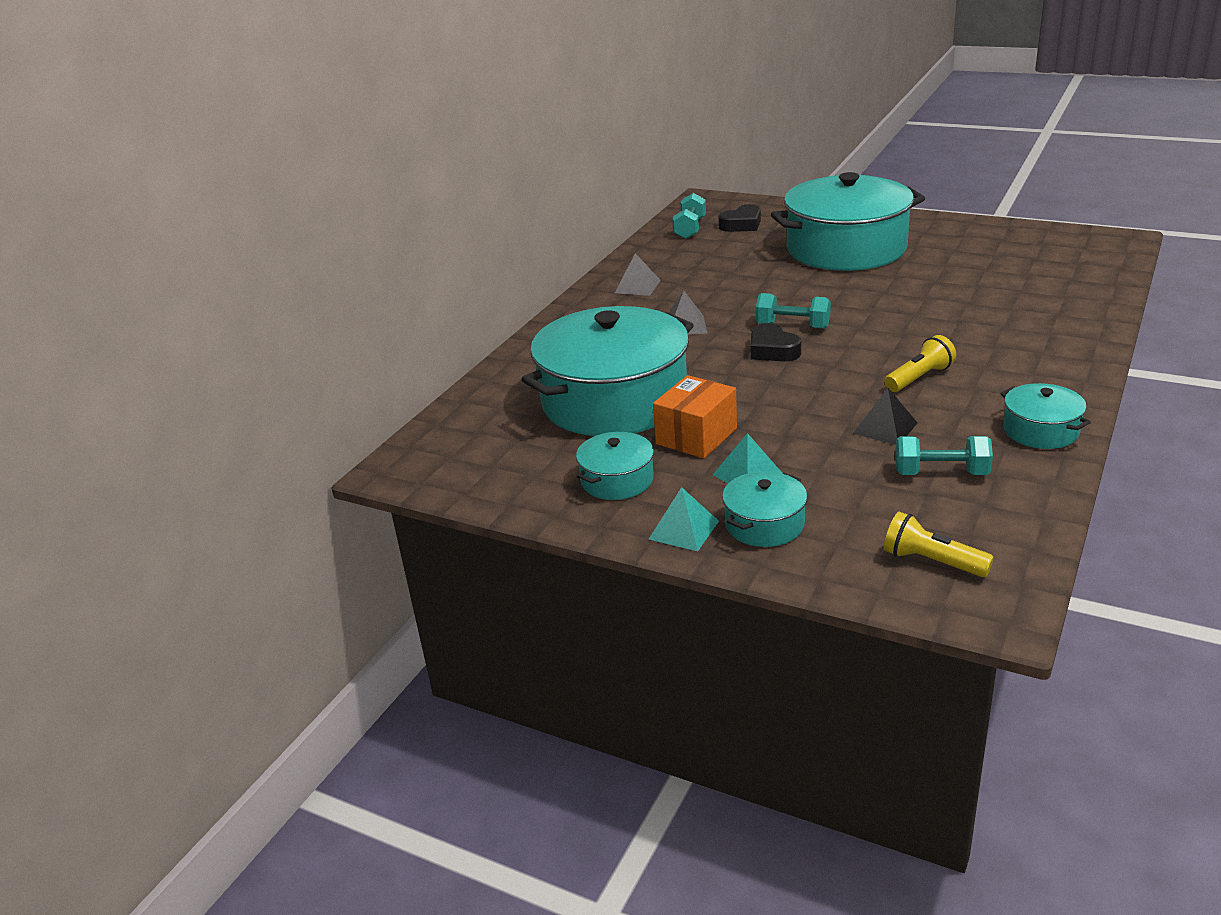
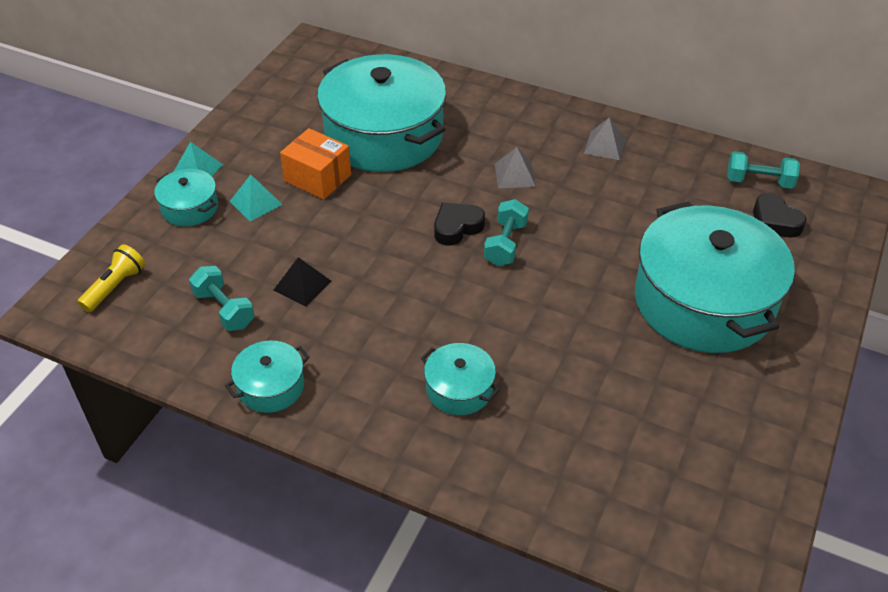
camera: 85 degrees right, 15 degrees up
turquoise pot [576,432,654,500] -> turquoise pot moved to [421,343,500,415]
yellow flashlight [884,335,956,392] -> none
turquoise dumbbell [895,436,993,475] -> turquoise dumbbell turned 45 degrees counterclockwise [189,266,255,331]

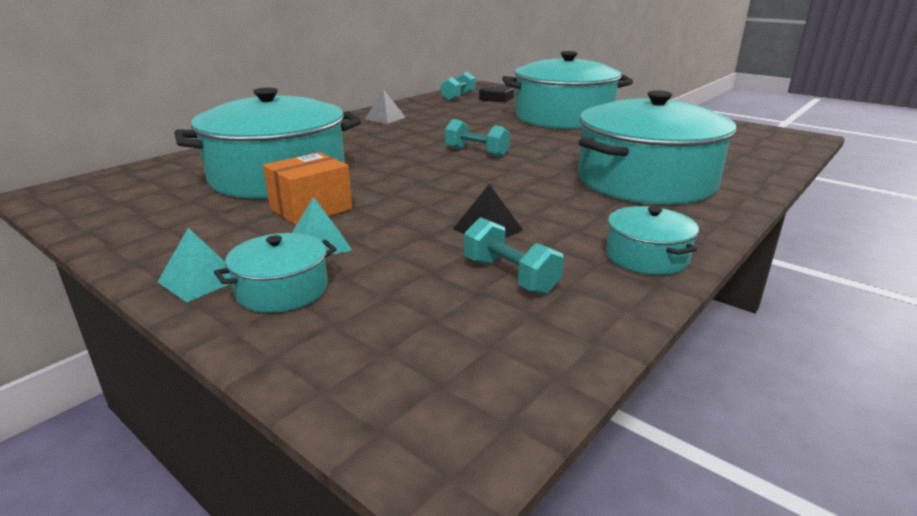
camera: 75 degrees left, 20 degrees down
yellow flashlight [77,244,145,312] -> none
turquoise dumbbell [189,266,255,331] -> turquoise dumbbell turned 75 degrees clockwise [464,217,564,295]
turquoise pot [421,343,500,415] -> turquoise pot [578,90,737,204], size x2.24
black heart [434,203,485,246] -> none
grey pyramid [495,147,536,188] -> none

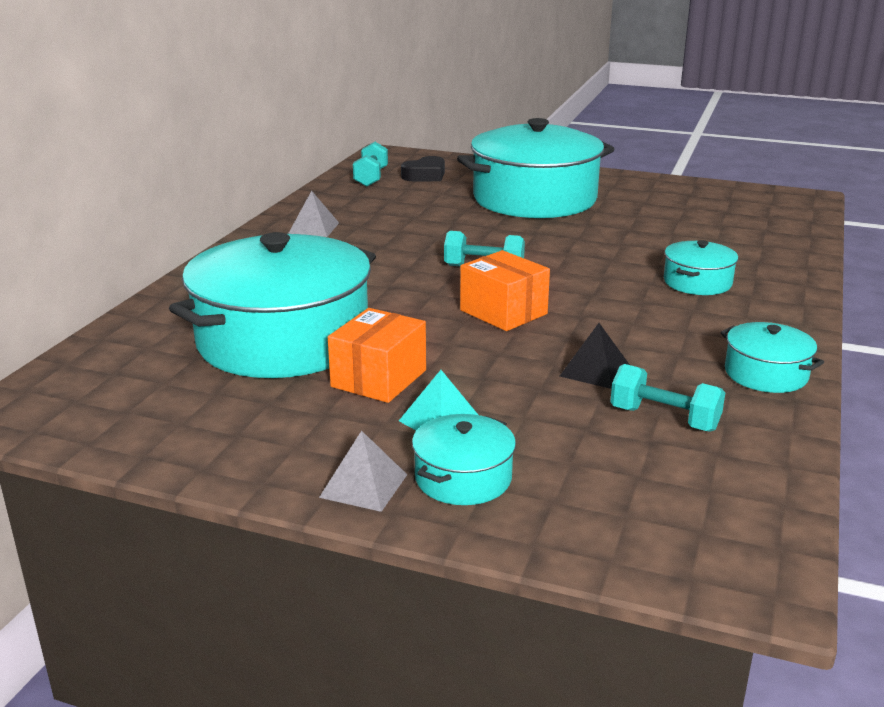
camera: 20 degrees left, 0 degrees up
turquoise pyramid [158,228,231,302] -> grey pyramid [319,431,407,512]
turquoise pot [578,90,737,204] -> turquoise pot [664,240,738,295], size x0.45
none -> orange box [460,250,550,331]

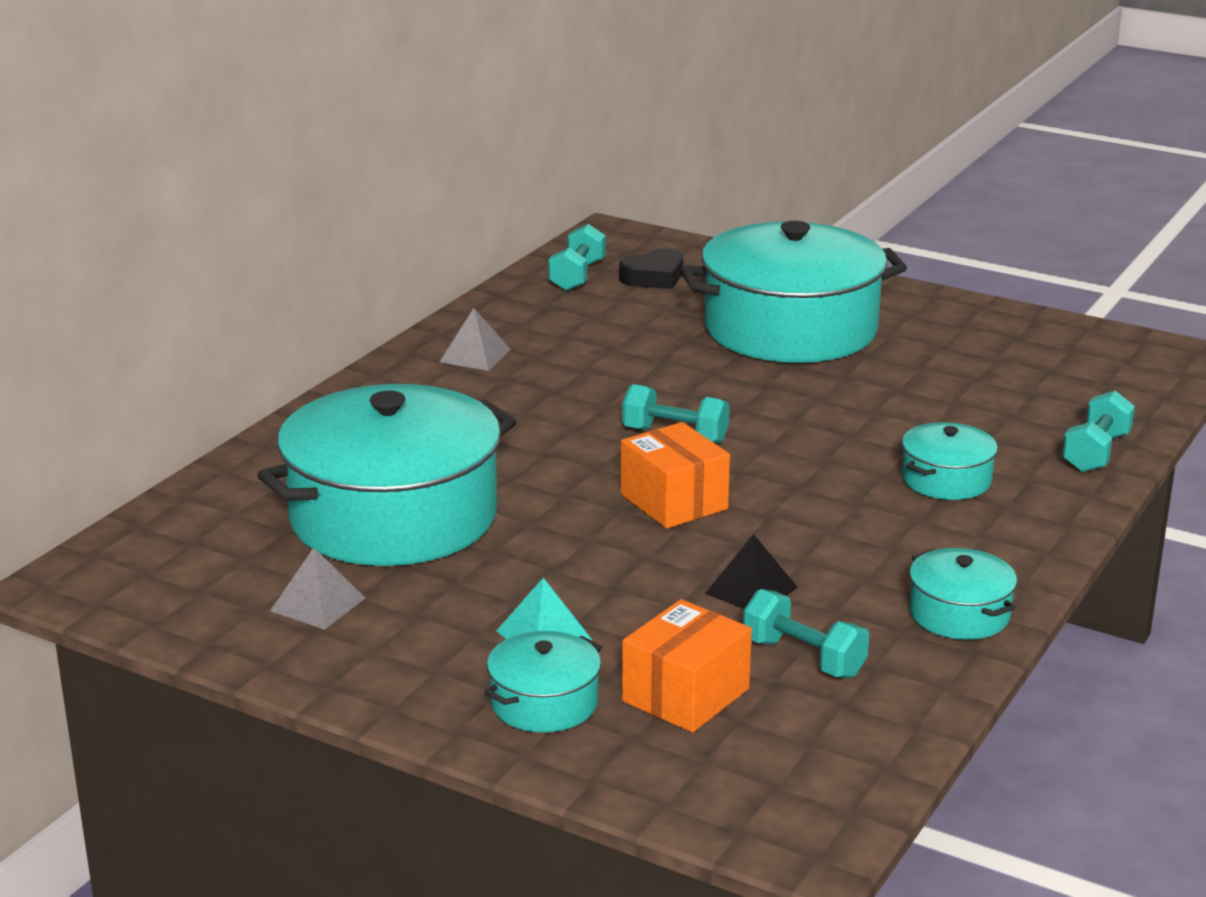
camera: 10 degrees right, 0 degrees up
grey pyramid [319,431,407,512] -> grey pyramid moved to [270,548,365,630]
orange box [328,308,426,403] -> orange box moved to [622,599,752,733]
none -> turquoise dumbbell [1062,391,1135,472]

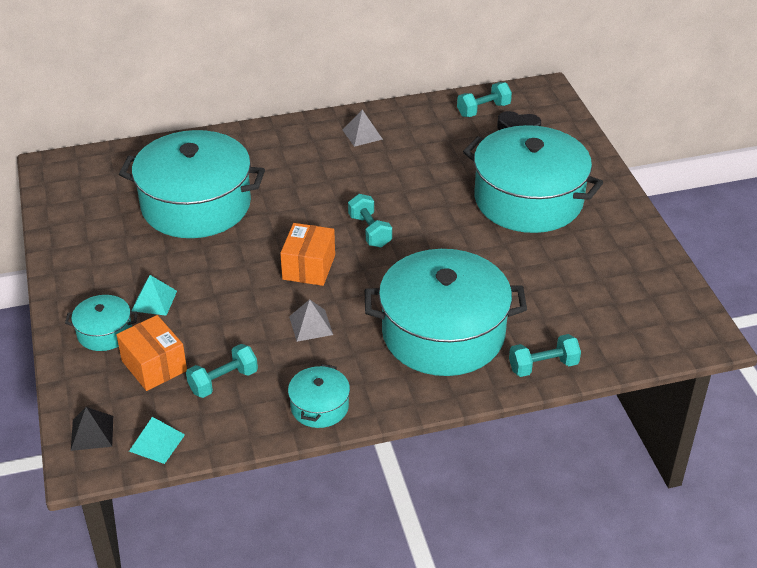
camera: 45 degrees right, 15 degrees up
grey pyramid [270,548,365,630] -> grey pyramid moved to [289,299,333,342]
orange box [622,599,752,733] -> orange box turned 60 degrees clockwise [116,315,187,391]
black pyramid [705,534,798,609] -> black pyramid moved to [71,407,113,451]
turquoise dumbbell [743,589,869,678] -> turquoise dumbbell turned 60 degrees clockwise [186,344,258,398]
turquoise pot [902,422,998,500] -> turquoise pot [365,249,527,376], size x2.24
none -> turquoise pyramid [129,417,185,464]

